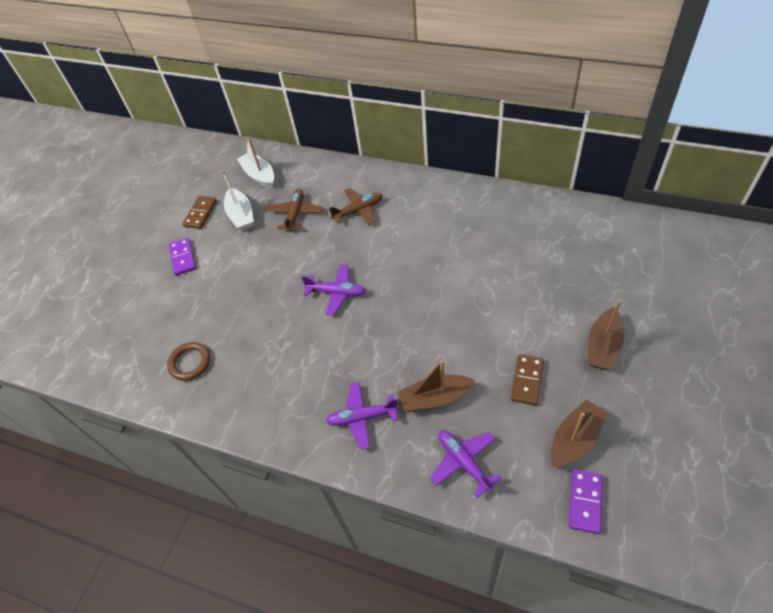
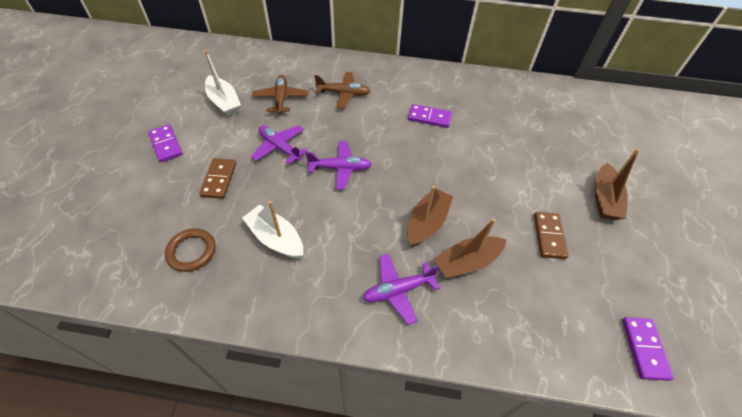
camera: 20 degrees left, 0 degrees up
brown domino [183,196,217,229] -> brown domino moved to [199,158,236,199]
white boat [237,137,274,188] -> white boat moved to [242,201,303,259]
brown plane [329,188,383,225] -> brown plane turned 45 degrees clockwise [314,72,371,108]
purple plane [430,430,501,498] -> purple plane moved to [251,125,308,165]
brown boat [551,399,608,467] -> brown boat moved to [407,186,453,247]
none -> purple domino [408,104,452,128]

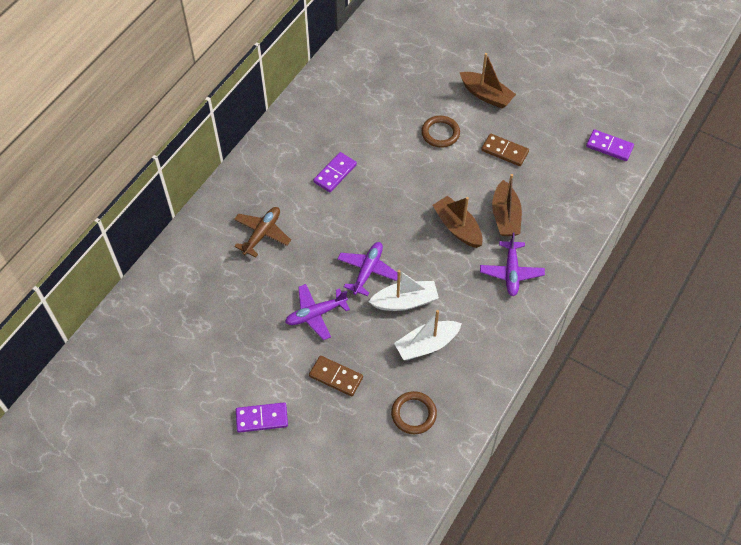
camera: 65 degrees left, 5 degrees up
white boat [205,50,241,116] -> white boat moved to [369,270,439,311]
brown plane [252,75,309,114] -> none
none -> brown ring [421,116,460,148]

